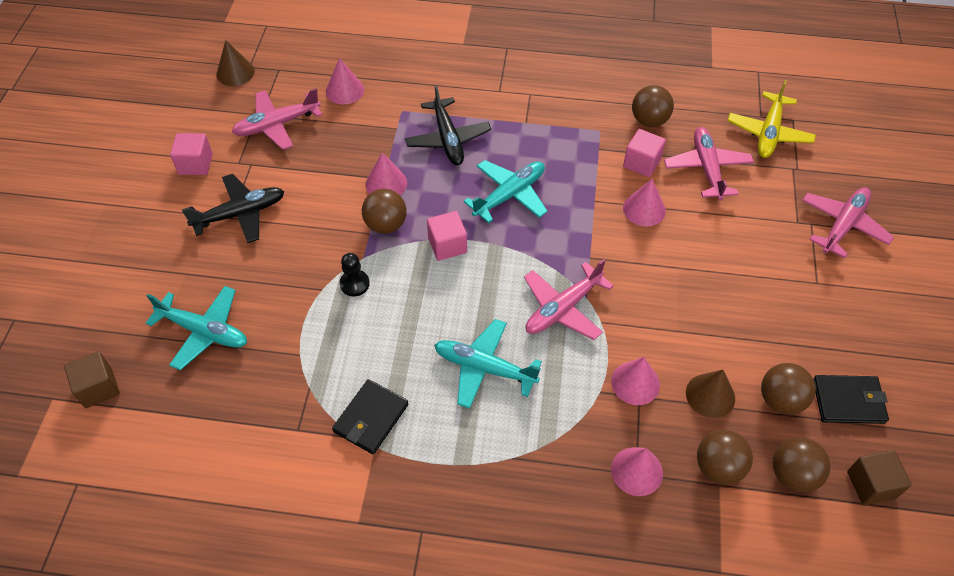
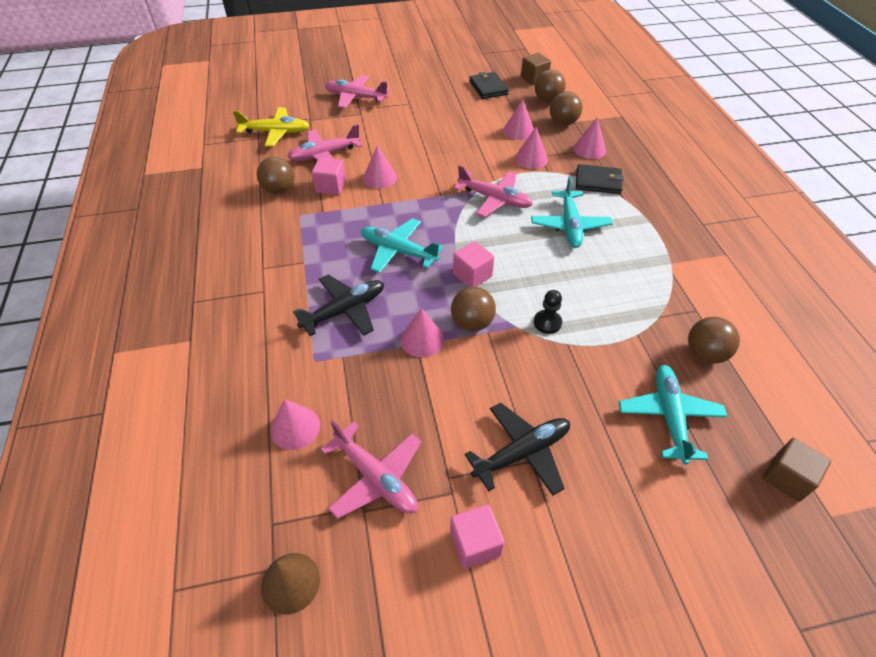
camera: 110 degrees left, 5 degrees down
black plane [182,174,285,243] -> black plane turned 105 degrees clockwise [465,403,570,496]
black wallet [332,379,408,454] -> black wallet moved to [576,164,624,194]
brown cone [686,370,735,418] -> pink cone [503,99,534,140]
brown ball [761,363,816,415] -> brown ball moved to [688,317,740,364]

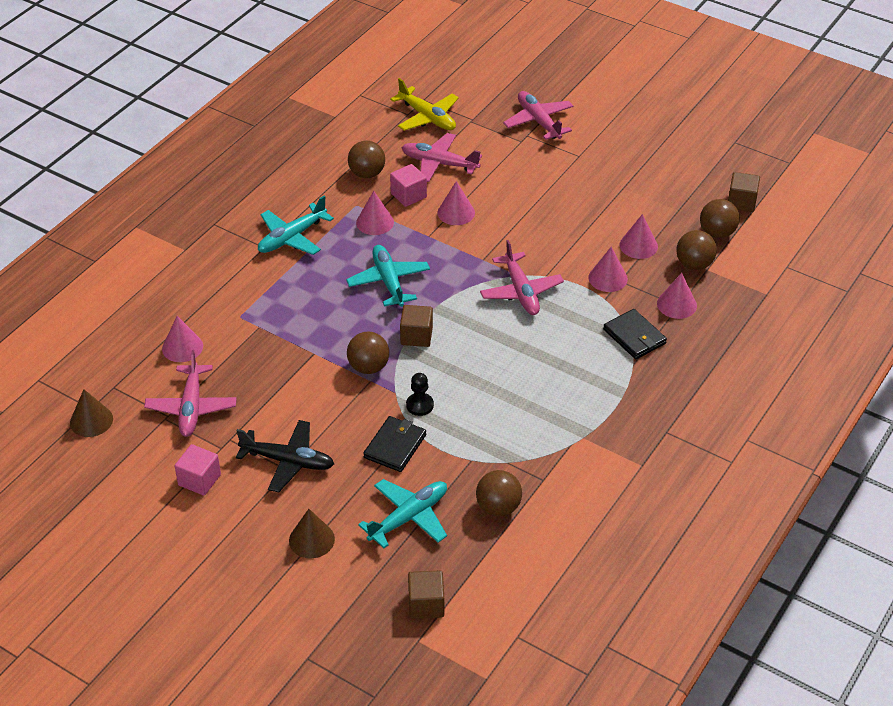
camera: 45 degrees right, 5 degrees down
black plane [293,274,384,336] -> none
pink cone [400,308,444,358] -> pink cone moved to [356,191,394,235]
pink cube [453,241,494,287] -> brown cube [400,305,433,347]
black wallet [469,72,509,99] -> black wallet moved to [363,416,426,472]
turquoise plane [531,176,613,248] -> turquoise plane moved to [258,196,334,255]
none -> brown cone [289,509,335,558]

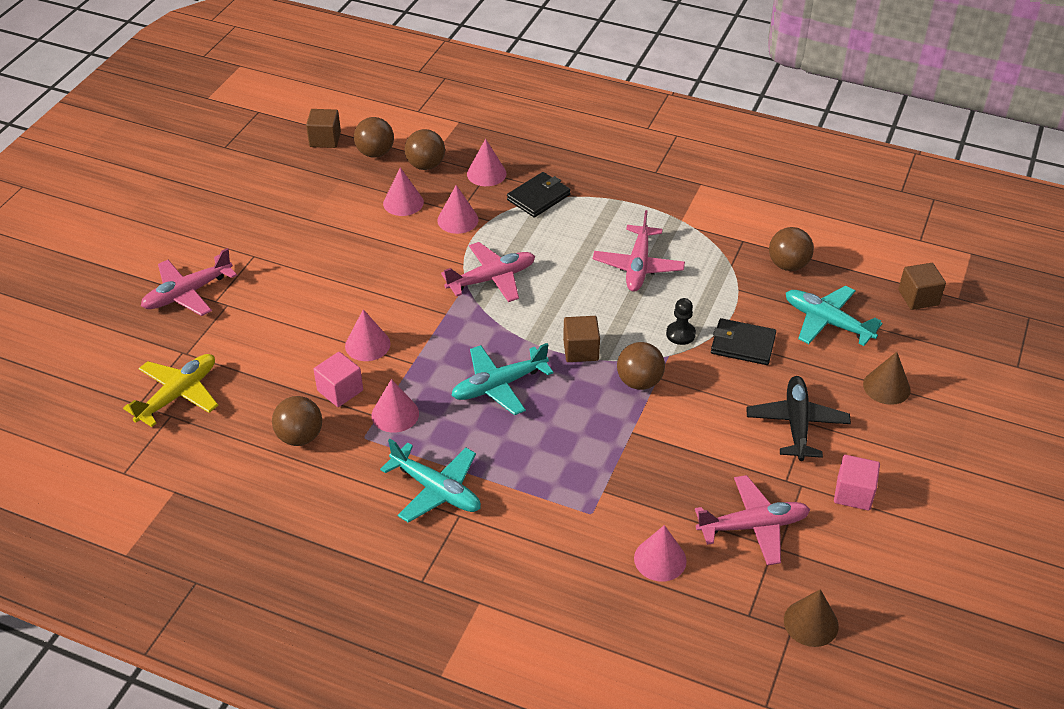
camera: 100 degrees left, 0 degrees up
pink plane [401,133,482,182] -> pink plane moved to [593,210,685,292]

